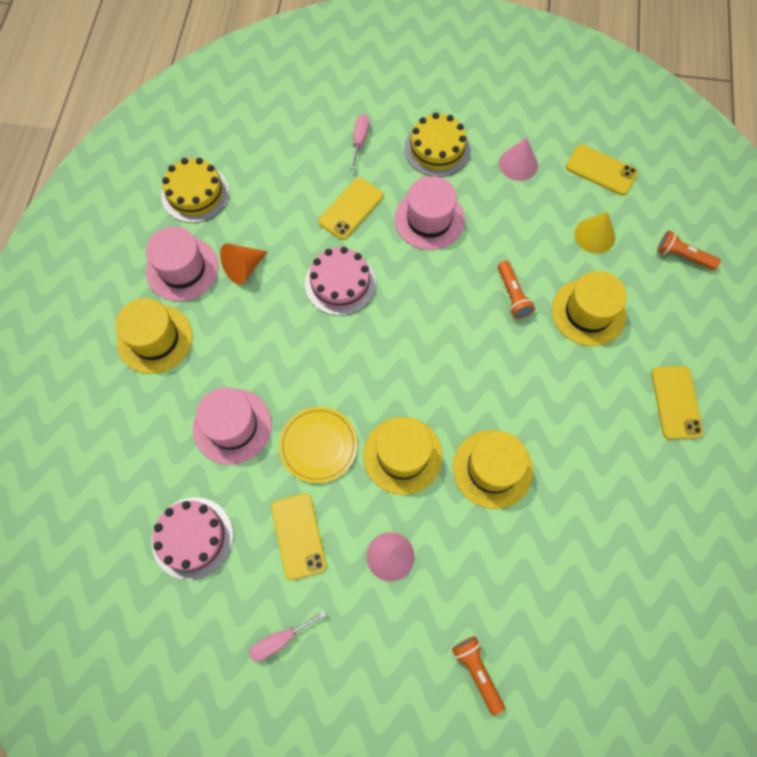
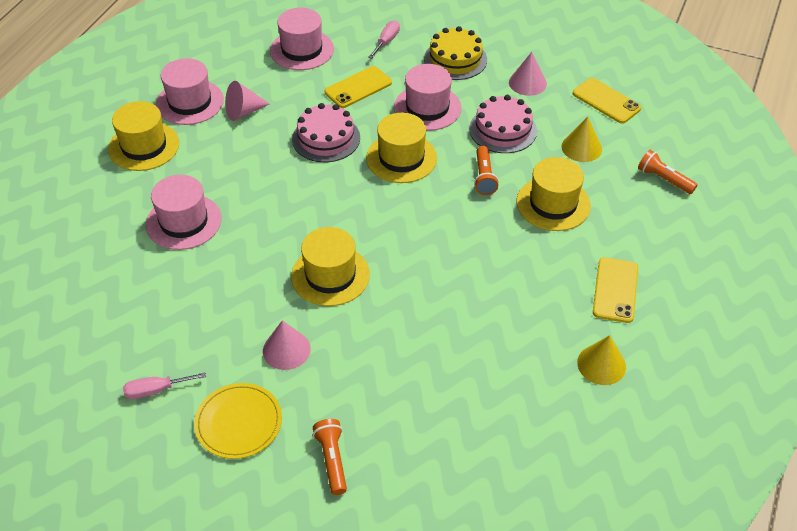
camera: 15 degrees right, 20 degrees down
pink cake [152,497,233,580] -> pink cake moved to [469,95,537,153]
yellow cake [161,158,230,223] -> none
orange cone [220,243,268,285] -> pink cone [225,81,270,121]
yellow phone [271,493,327,580] -> none
yellow plate [279,407,358,483] -> yellow plate moved to [194,383,282,459]
yellow hat [453,430,533,509] -> yellow hat moved to [366,113,437,183]
none -> pink hat [270,8,334,70]
none -> yellow cone [577,335,626,385]

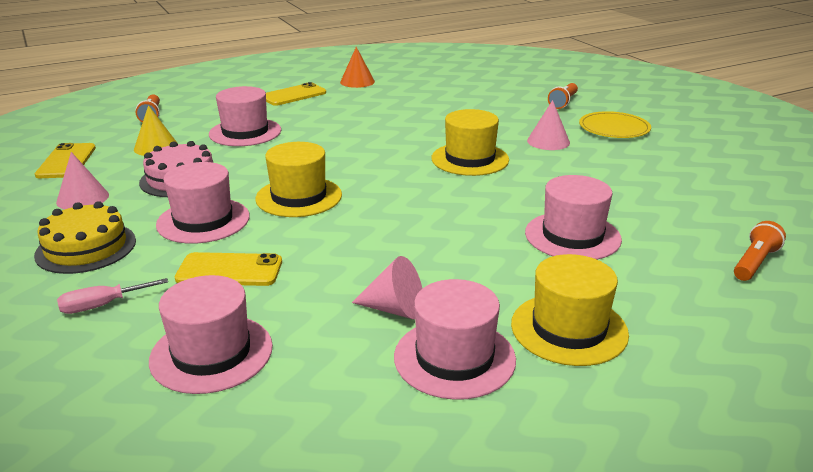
camera: 140 degrees left, 20 degrees down
pink screwdriver [123,372,206,399] -> none
pink cake [292,103,360,162] -> none
orange flashlight [474,146,499,195] -> orange flashlight moved to [734,221,786,281]
yellow hat [517,157,591,231] -> pink hat [209,86,281,146]
yellow cone [577,335,626,385] -> orange cone [340,47,375,88]

